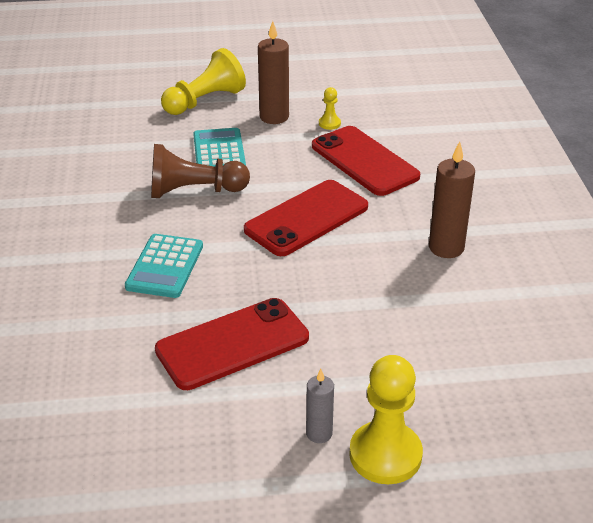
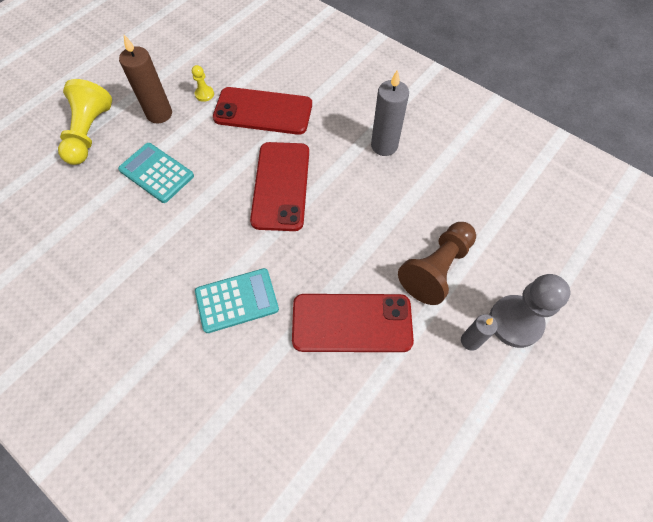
camera: 45 degrees left, 25 degrees up
turquoise calculator [125,234,203,298] -> turquoise calculator turned 75 degrees counterclockwise [195,268,279,333]
brown pawn [151,144,250,198] -> brown pawn moved to [398,222,476,305]
red phone [155,298,309,390] -> red phone turned 75 degrees clockwise [292,294,414,352]
yellow pawn [349,355,423,484] -> grey pawn [489,274,570,348]
brown candle [429,141,475,258] -> grey candle [371,69,409,156]

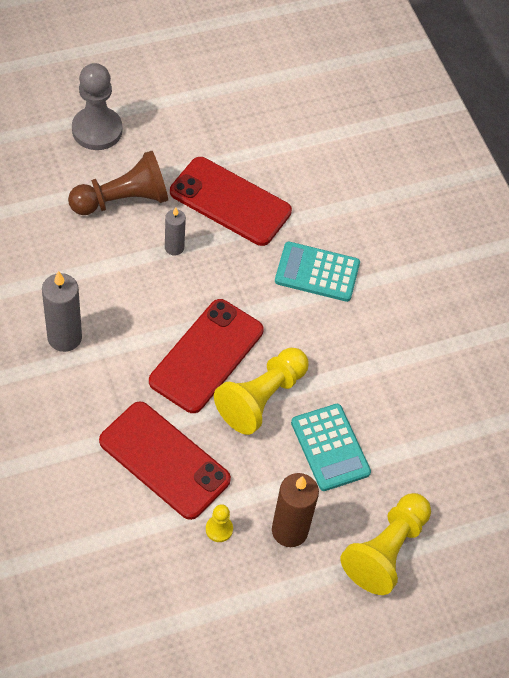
camera: 155 degrees left, 5 degrees down
grey candle [461,314,498,351] -> grey candle moved to [165,208,186,256]
none -> yellow pawn [214,348,309,435]

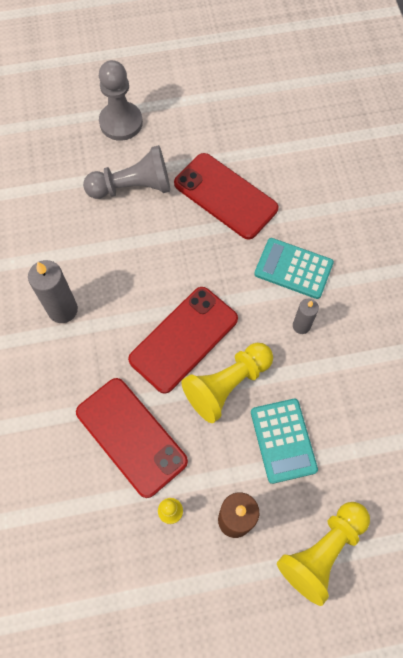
camera: 15 degrees right, 10 degrees up
brown pawn [68,151,168,215] -> grey pawn [83,145,170,199]
grey candle [165,208,186,256] -> grey candle moved to [293,299,319,334]

